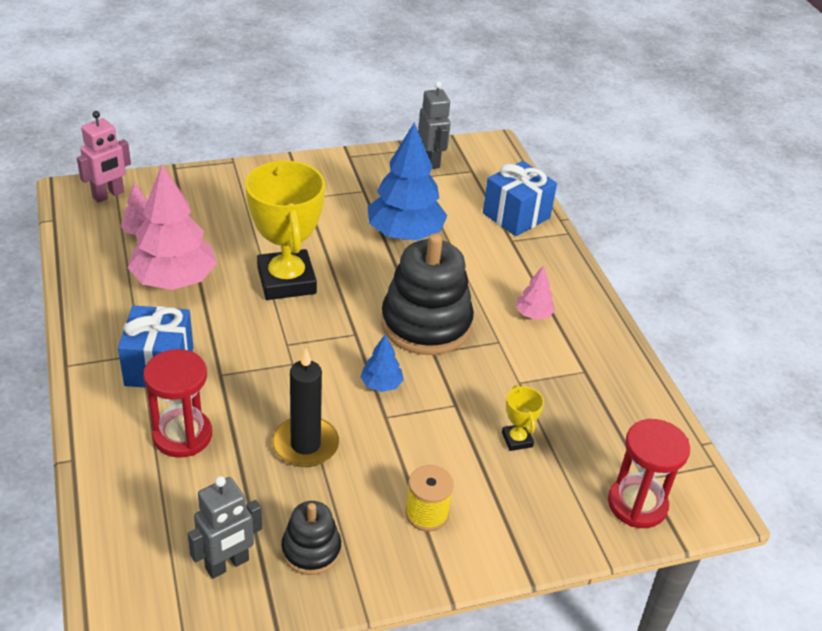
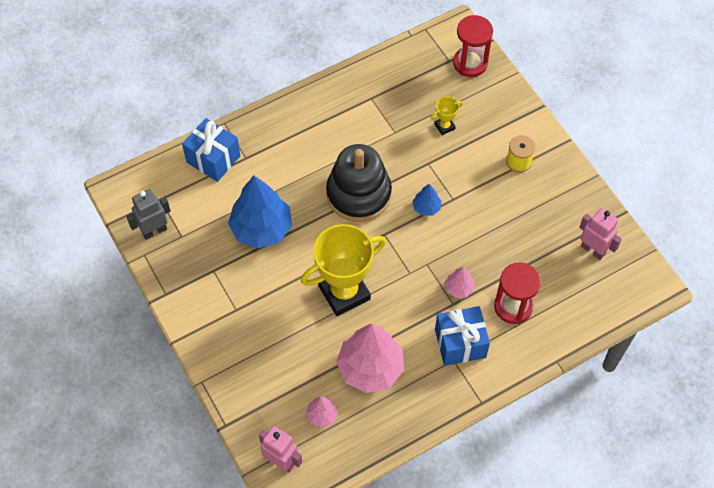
camera: 100 degrees left, 20 degrees up
grey robot [188,476,262,579] -> pink robot [579,208,622,260]
black candle [272,349,339,467] -> none
black stacking toy [281,501,341,575] -> none
pink tree [516,265,555,320] -> pink tree moved to [445,267,475,298]

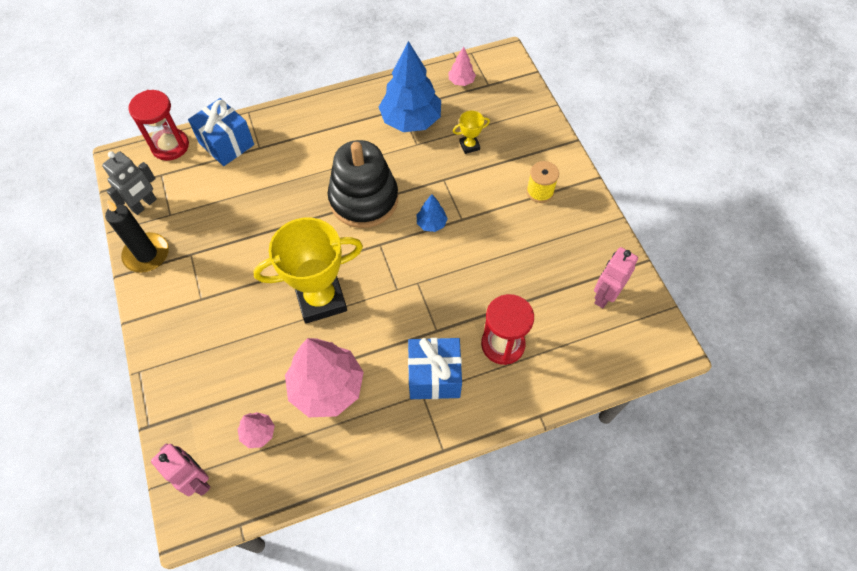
camera: 10 degrees right, 0 degrees up
grey robot [126,189,171,240] -> grey robot turned 150 degrees clockwise [102,151,157,215]
blue tree [228,176,292,248] -> blue tree moved to [379,41,441,132]
pink tree [445,267,475,298] -> pink tree moved to [448,47,476,86]
red hourglass [453,15,493,77] -> red hourglass moved to [128,90,189,161]
pink robot [579,208,622,260] -> pink robot turned 105 degrees counterclockwise [594,247,638,308]
none -> black candle [105,200,169,273]

